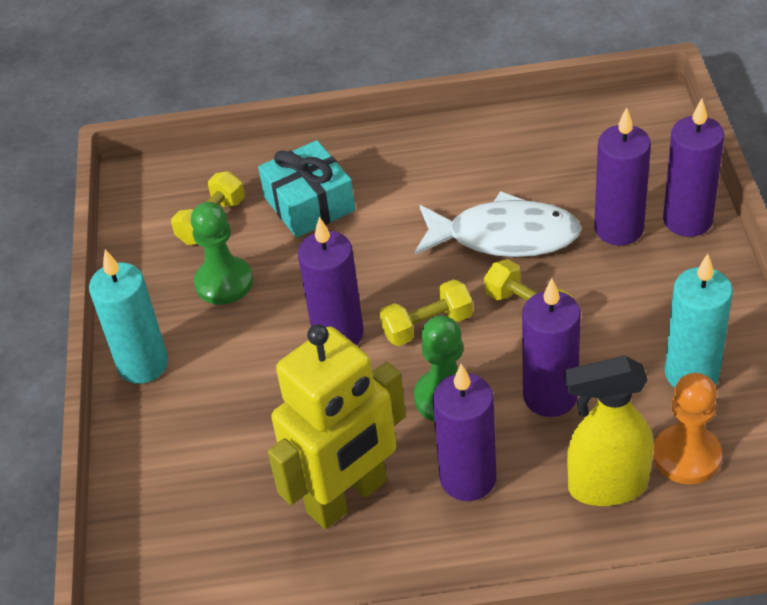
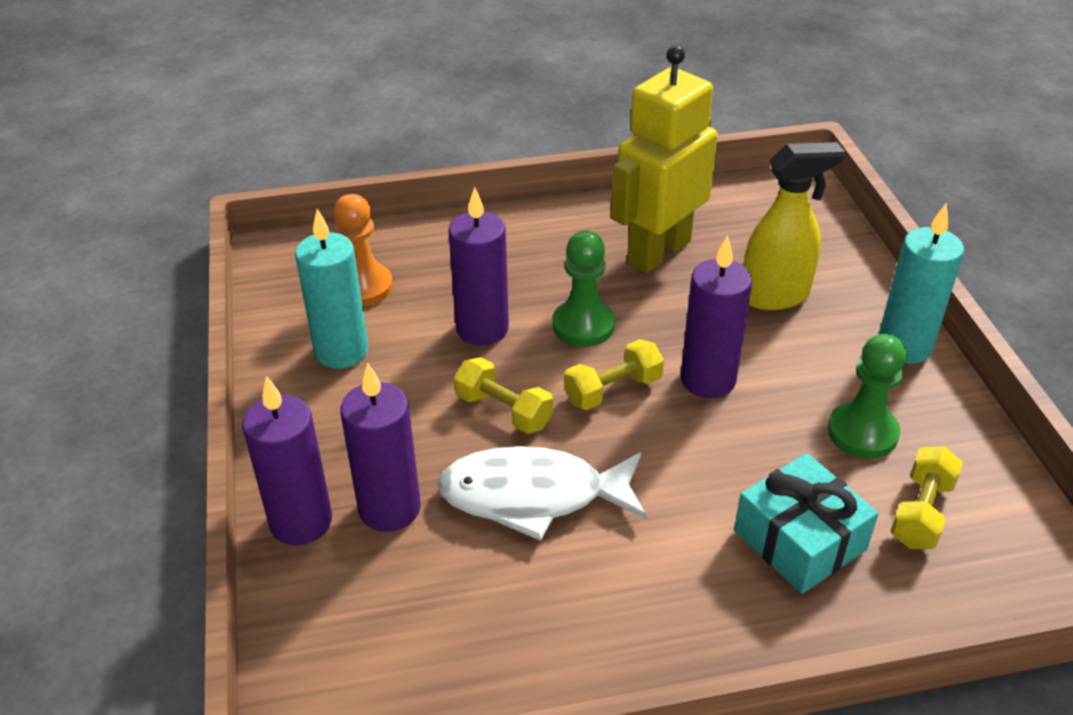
camera: 170 degrees right, 5 degrees down
purple candle [433,364,496,501] -> none
yellow spray bottle [565,356,654,506] -> yellow spray bottle moved to [743,142,845,310]

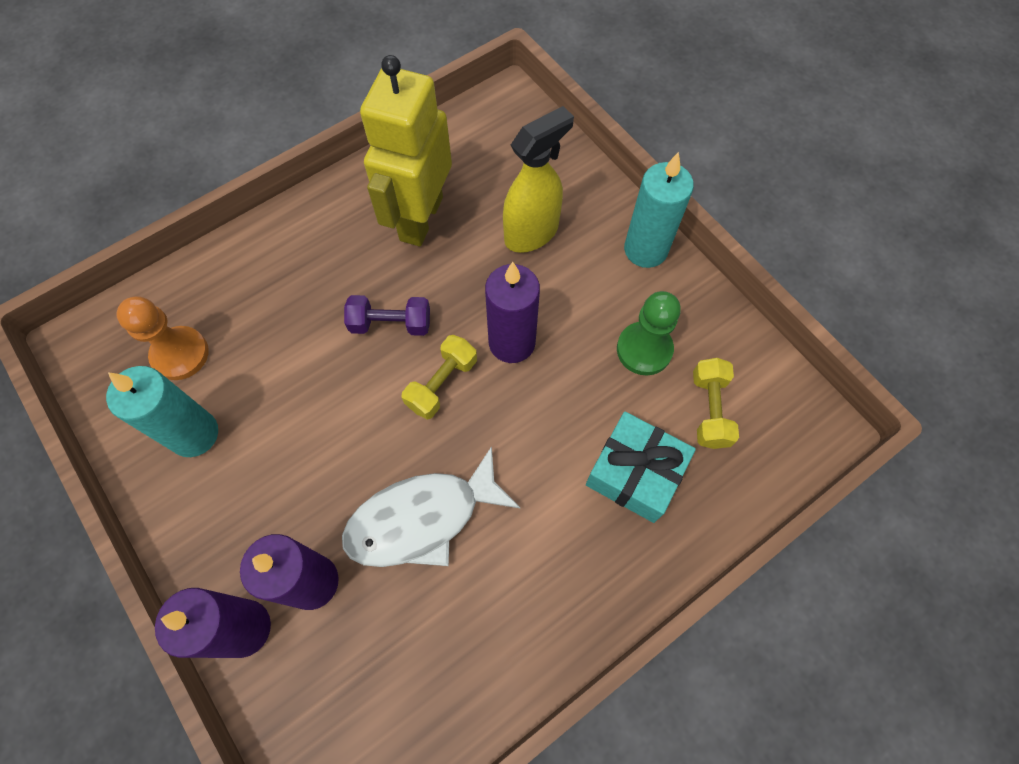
camera: 25 degrees left, 25 degrees up
purple candle [448,187,509,346] -> none
yellow dumbbell [454,357,553,434] -> none
green pawn [553,230,615,347] -> purple dumbbell [344,295,430,336]

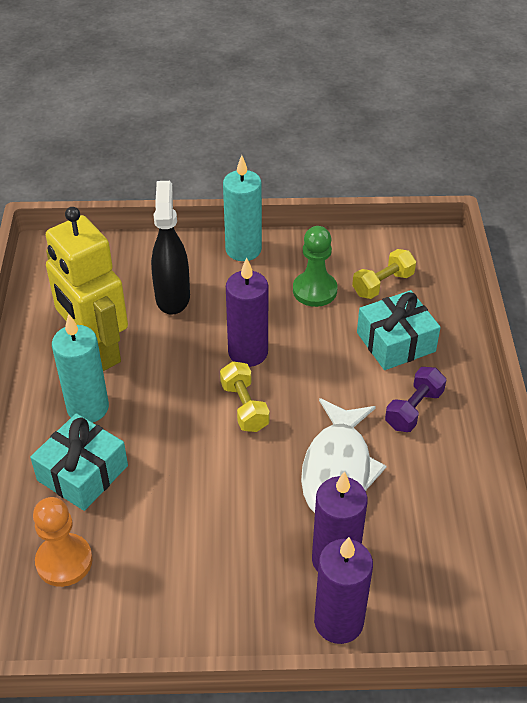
camera: 55 degrees left, 20 degrees down
turquoise candle [106,366,218,457] -> turquoise candle moved to [52,314,109,423]
purple dumbbell [344,295,430,336] -> purple dumbbell moved to [385,367,446,432]
yellow spray bottle [503,106,574,253] -> black spray bottle [151,181,190,315]
yellow dumbbell [693,358,739,449] -> yellow dumbbell turned 75 degrees counterclockwise [352,249,416,299]
none -> turquoise gift [30,413,128,511]

